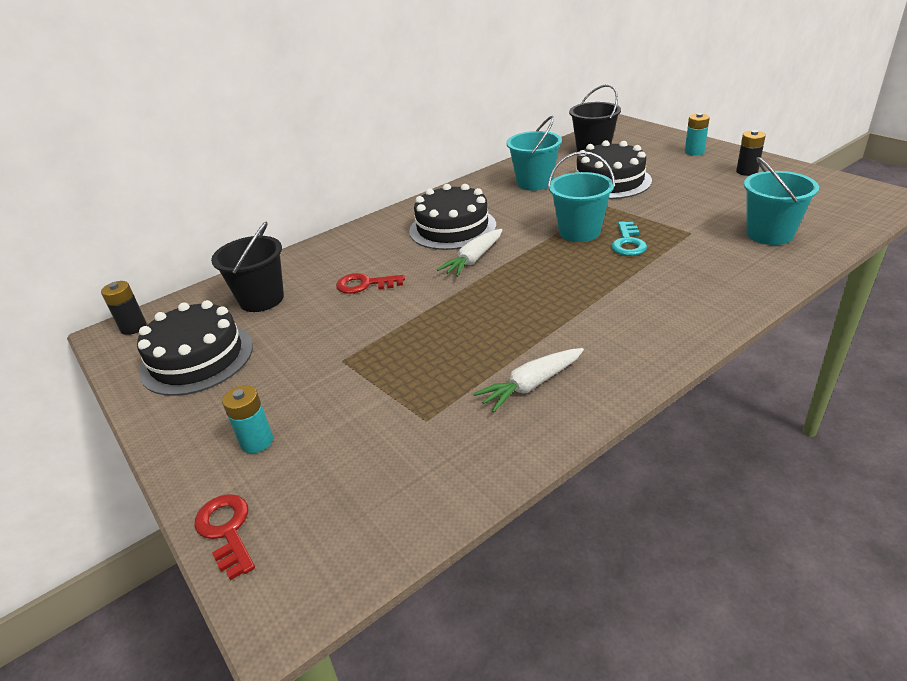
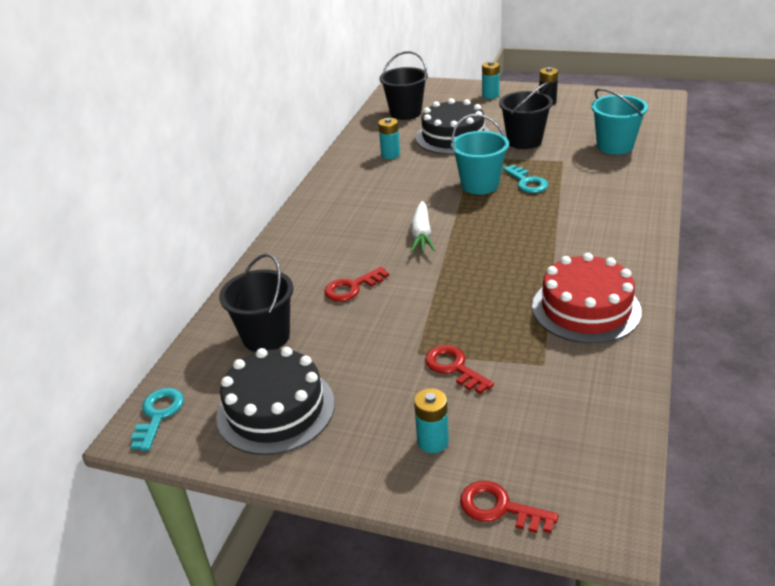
camera: 35 degrees left, 0 degrees up
black battery [101,281,147,335] -> turquoise key [131,388,184,451]
black cake [409,184,496,250] -> none
white carrot [473,348,584,413] -> red cake [532,253,642,344]
turquoise bucket [507,116,562,191] -> turquoise battery [378,118,400,159]
none -> red key [425,345,494,394]
none -> black bucket [499,82,553,149]

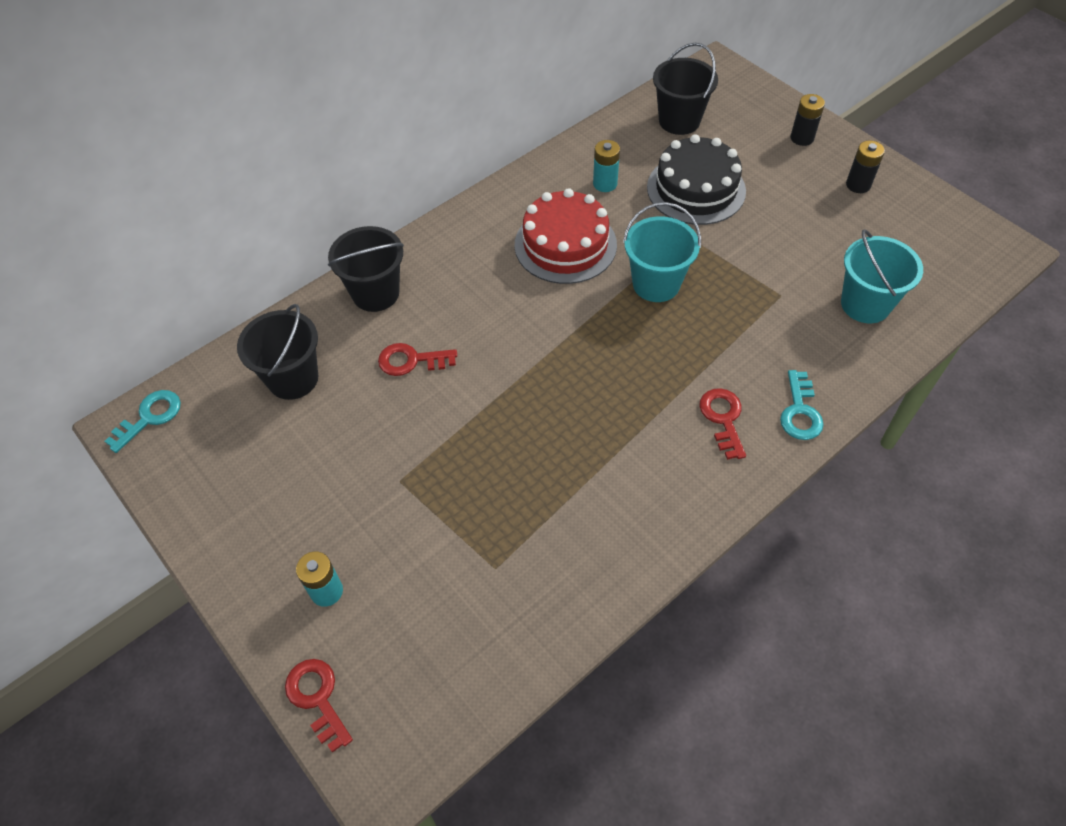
camera: 30 degrees right, 20 degrees up
black cake [216,347,335,455] -> none
white carrot [410,201,436,253] -> none
red key [425,345,494,394] -> red key moved to [700,388,746,460]
turquoise battery [482,61,500,99] -> black battery [790,94,825,146]
black bucket [499,82,553,149] -> black bucket moved to [328,226,404,312]
turquoise key [503,165,548,193] -> turquoise key moved to [780,370,824,440]
red cake [532,253,642,344] -> red cake moved to [514,188,617,284]

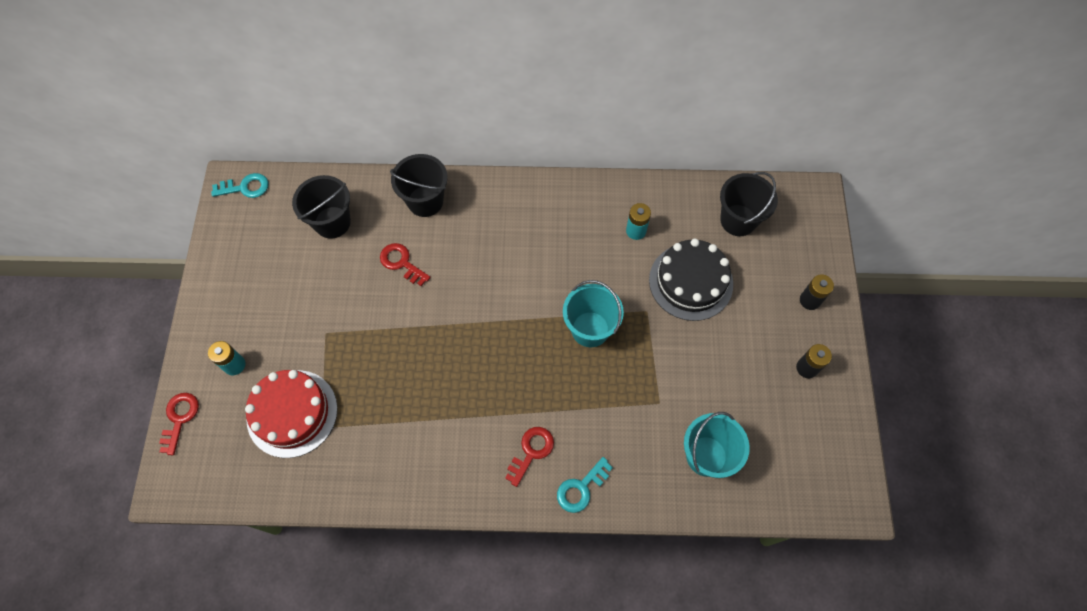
camera: 40 degrees right, 10 degrees up
red cake [514,188,617,284] -> red cake moved to [245,370,338,458]

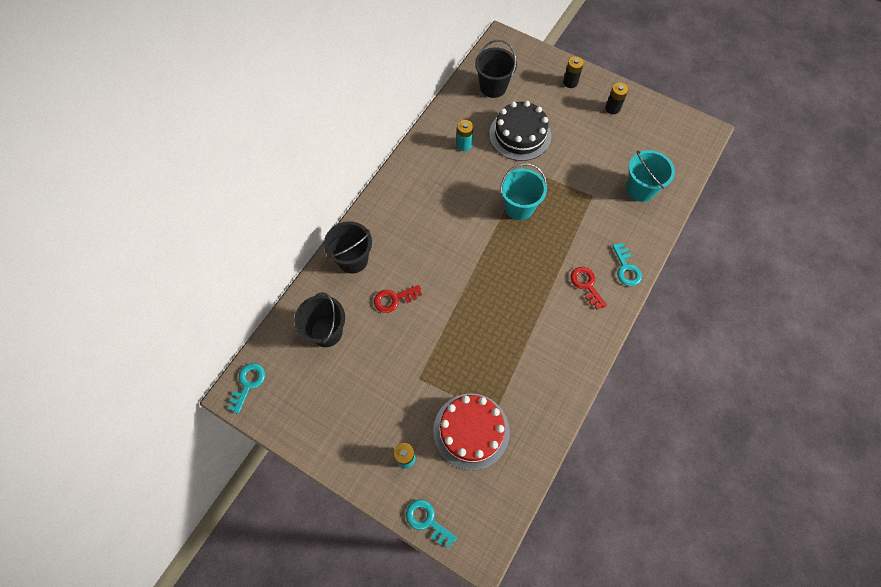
camera: 60 degrees left, 0 degrees up
red key [159,393,199,455] -> turquoise key [406,499,457,548]

